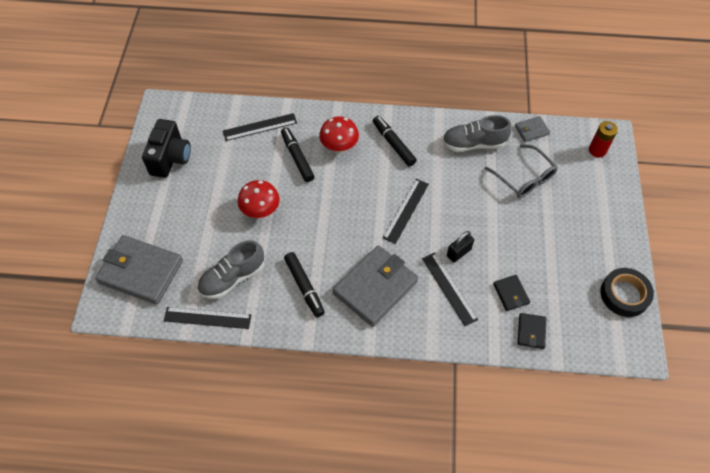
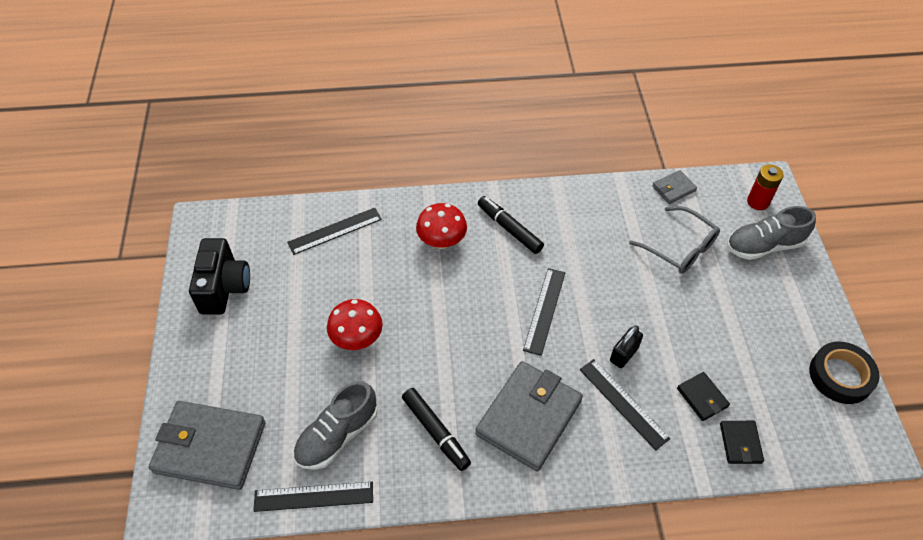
camera: 10 degrees left, 5 degrees down
black marker [281,127,315,182] -> none
grey shoe [442,115,512,152] -> grey shoe moved to [727,206,816,260]

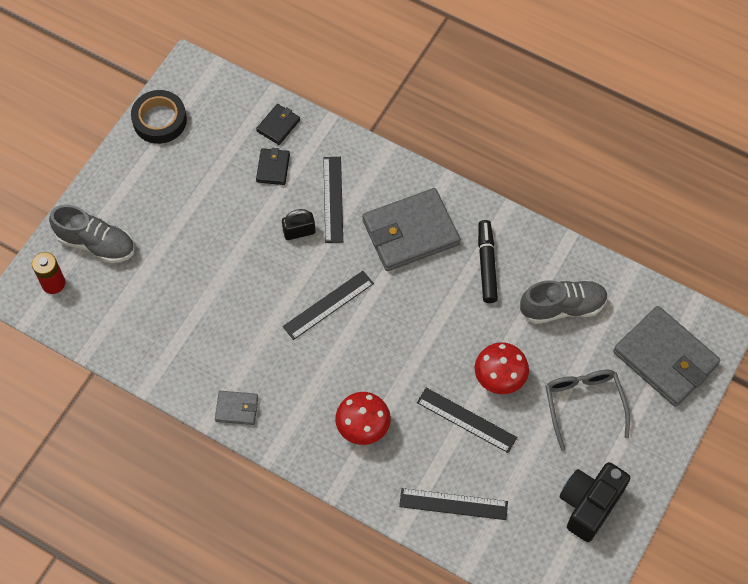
camera: 145 degrees left, 10 degrees up
black ruler [253,482,373,512] -> black ruler moved to [417,388,517,453]
black marker [478,196,544,254] -> none
grey glasses [629,206,720,274] -> grey glasses moved to [545,370,630,451]
grey wallet [652,170,697,204] -> grey wallet moved to [215,391,258,425]

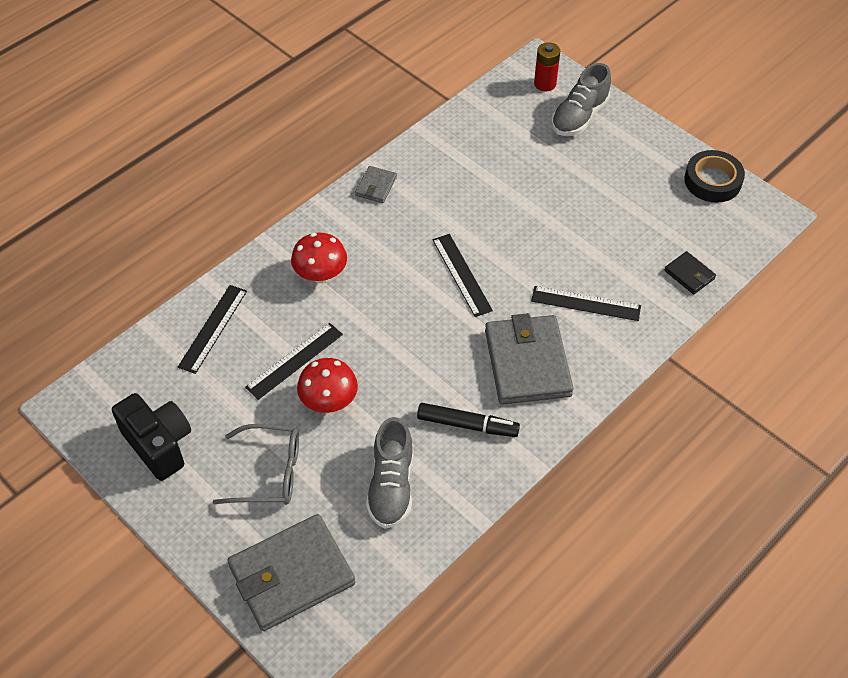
camera: 105 degrees right, 10 degrees down
black wallet [256,148,290,185] -> none
black padlock [282,209,315,240] -> none

